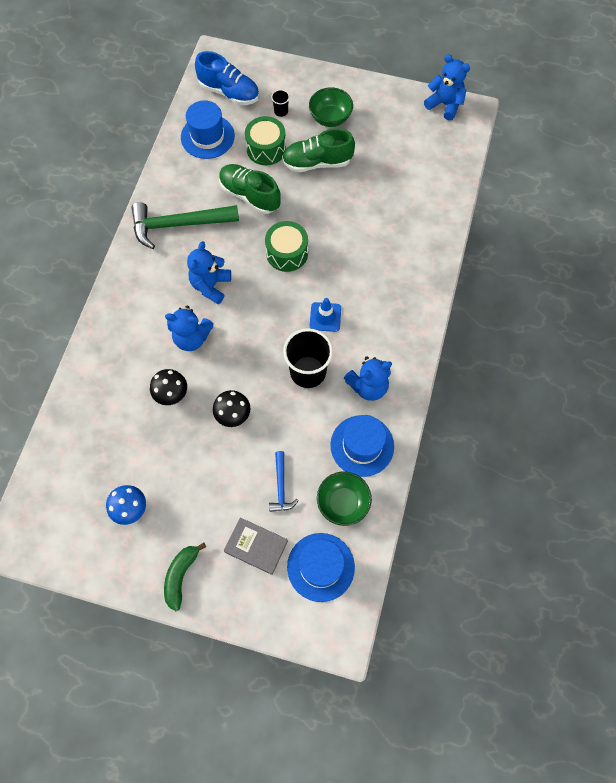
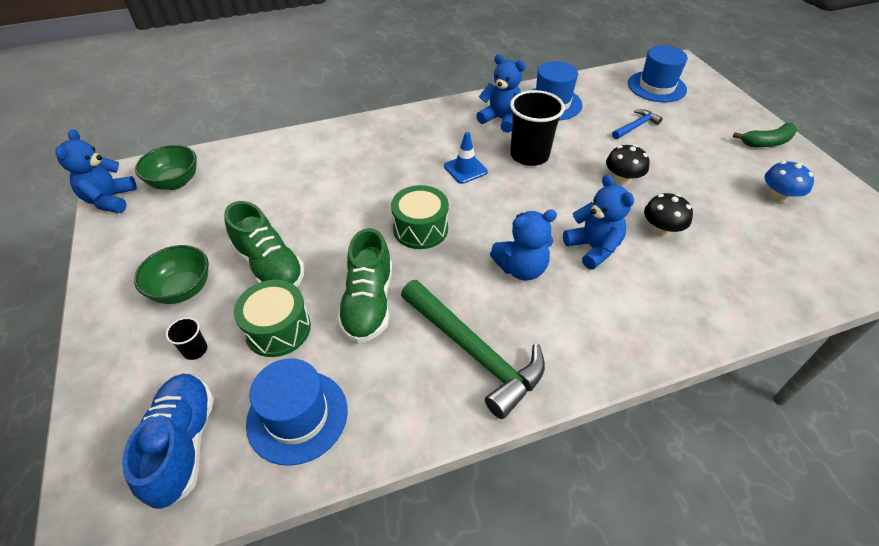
camera: 125 degrees left, 20 degrees down
grey book [224,518,288,575] -> none
green bowl [317,472,372,526] -> green bowl moved to [135,145,197,190]

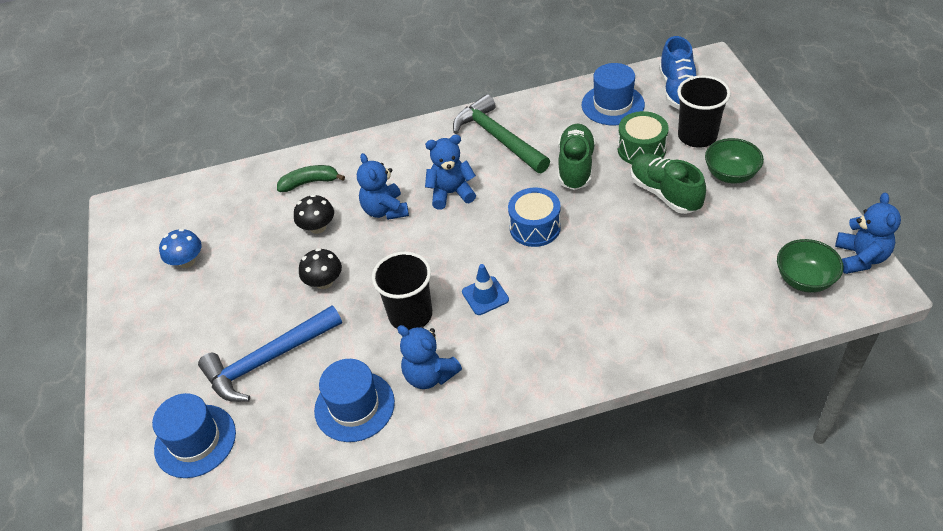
camera: 170 degrees left, 0 degrees up
black cup [166,317,207,360] -> black cup [677,75,731,148], size x2.24
green drum [391,185,449,249] -> blue drum [508,187,561,247]
blue hammer [612,109,663,139] -> blue hammer [198,306,342,402], size x2.00
green banana [733,123,797,147] -> green banana moved to [277,165,345,192]

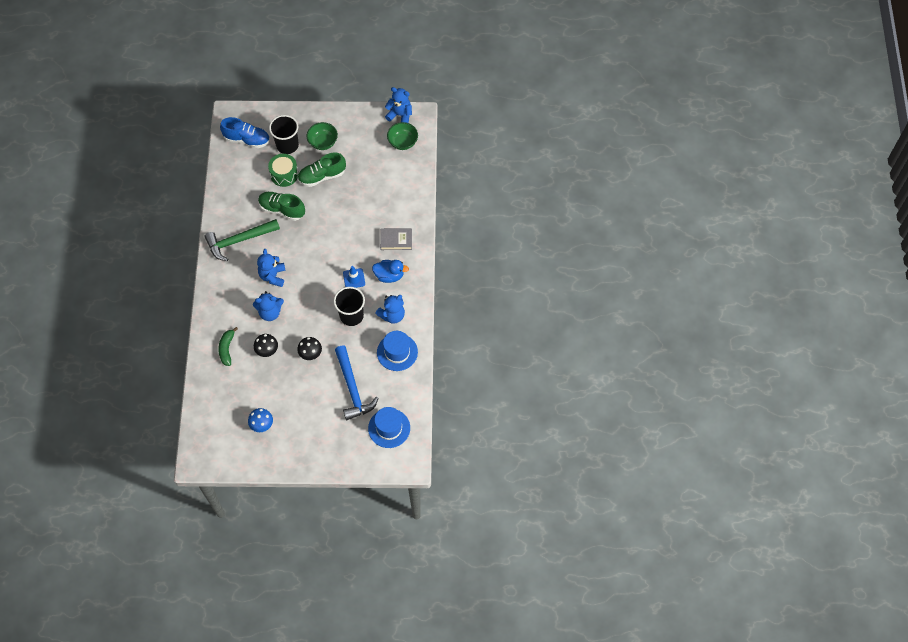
camera: 80 degrees left, 15 degrees up
blue drum [508,187,561,247] -> none
blue hat [582,63,645,125] -> none
none -> blue duck [372,260,409,283]
none -> grey book [380,228,412,250]

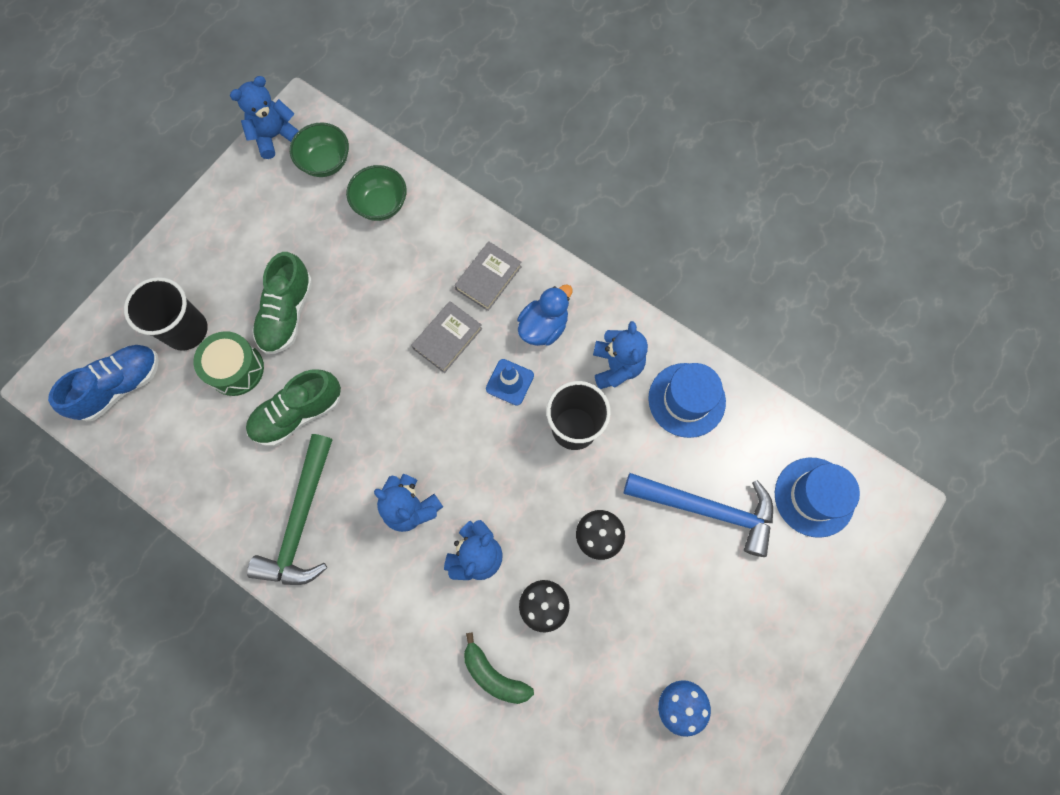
camera: 55 degrees left, 10 degrees up
green bowl [307,122,338,150] -> green bowl moved to [346,165,407,221]
none -> grey book [411,301,482,373]

